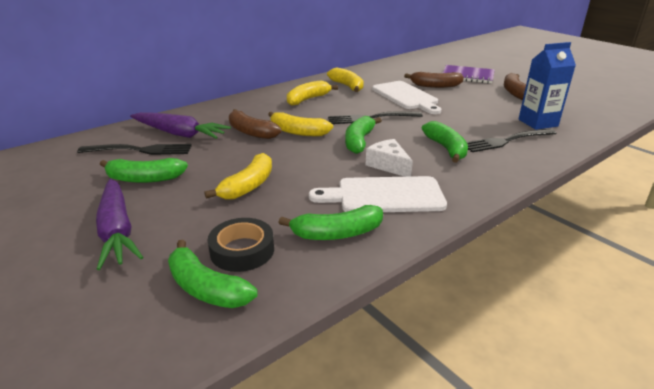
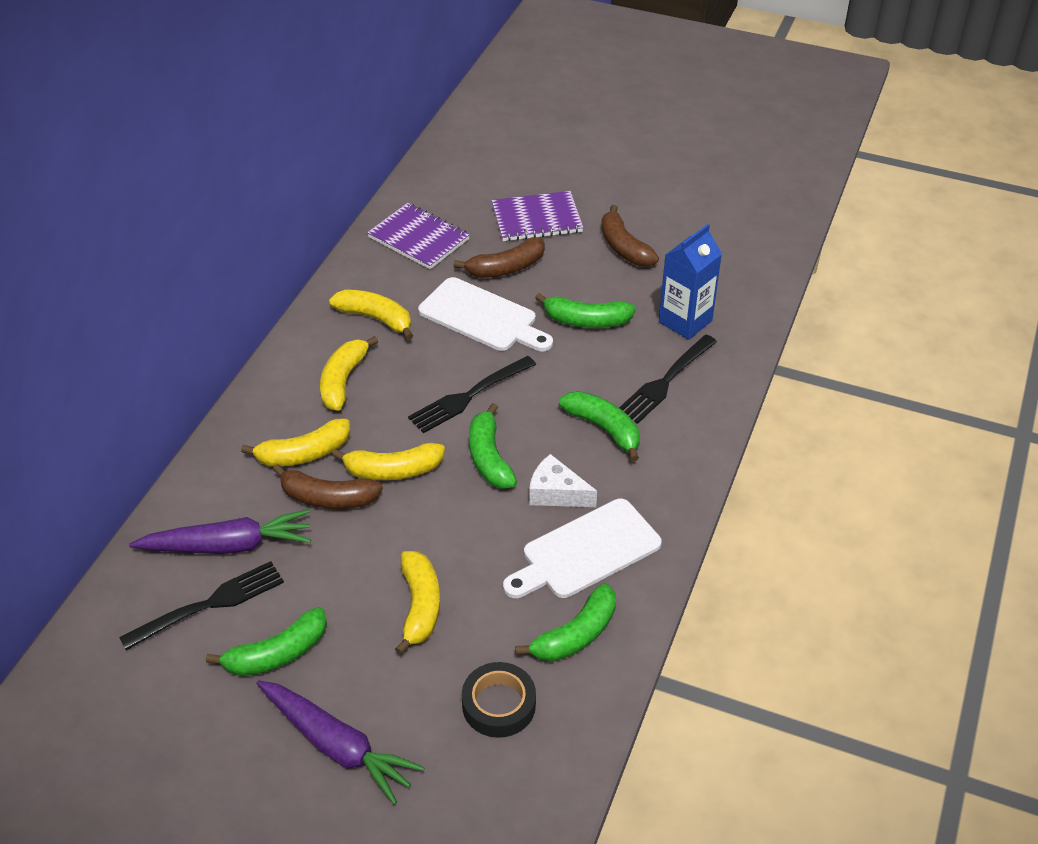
camera: 30 degrees left, 15 degrees up
green banana [168,240,258,308] -> green banana moved to [535,293,636,328]
none -> yellow banana [241,418,350,467]
none -> purple notebook [367,203,470,269]

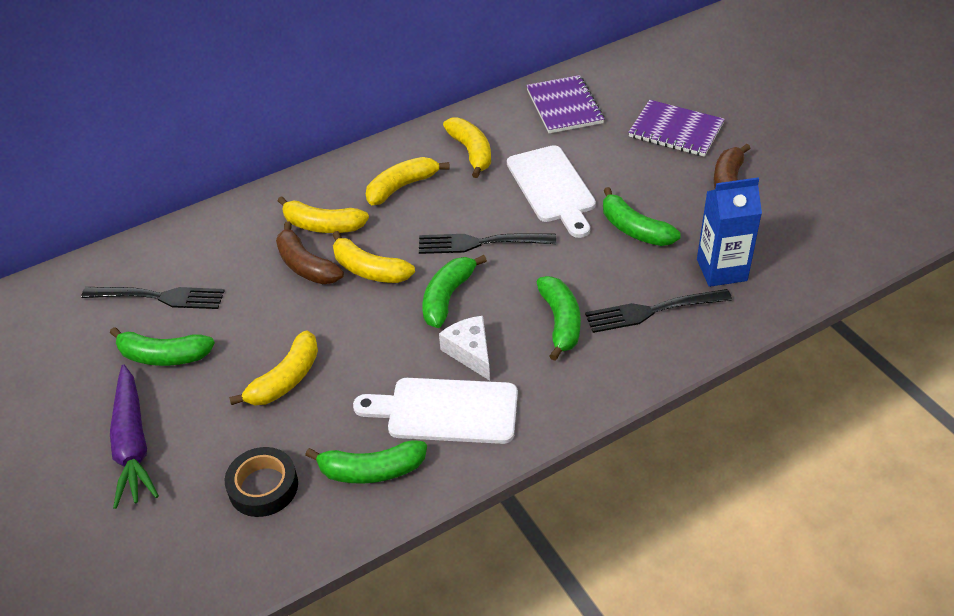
camera: 40 degrees right, 0 degrees up
purple carrot [129,509,311,554] -> none
brown banana [454,237,545,278] -> none

